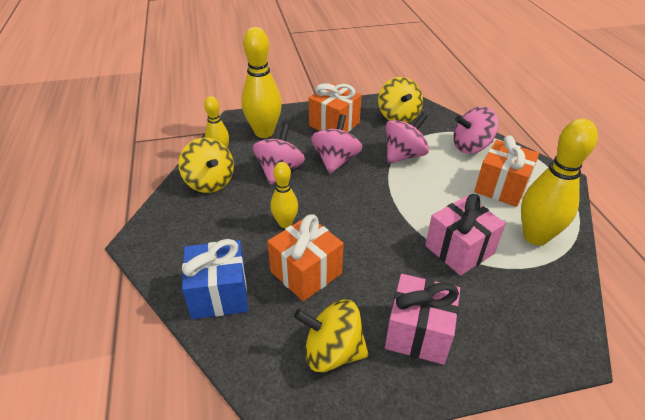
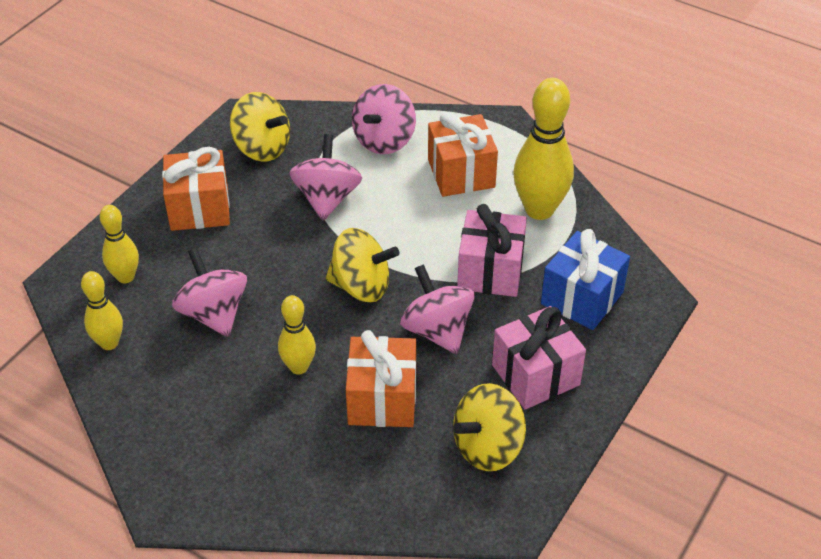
camera: 45 degrees left, 5 degrees up
yellow spinning top [179,138,234,193] -> yellow spinning top moved to [326,228,399,302]
blue gift [182,239,248,319] -> blue gift moved to [541,229,630,330]
yellow bowling pin [241,27,282,138] -> yellow bowling pin [100,205,139,283], size x0.57
pink spinning top [311,114,362,174] -> pink spinning top moved to [400,264,475,354]

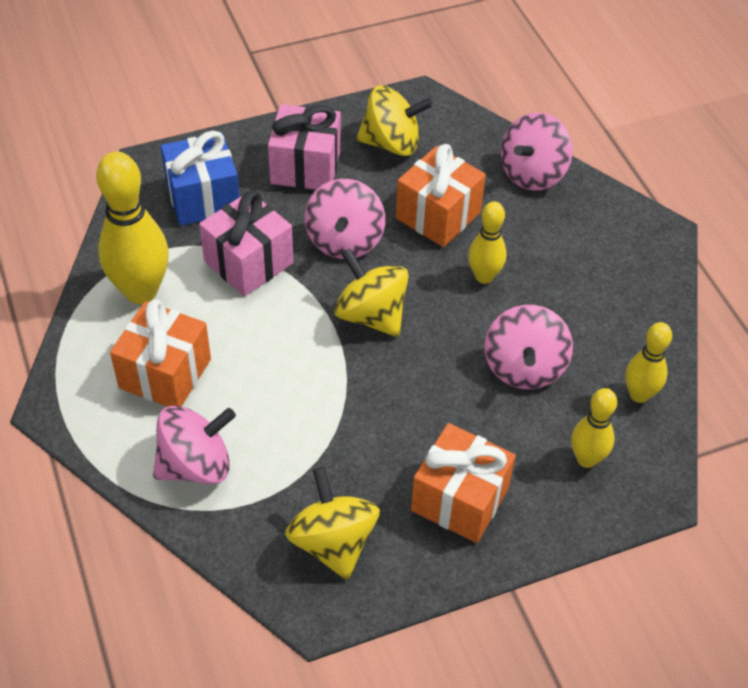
camera: 145 degrees left, 5 degrees up
pink spinning top [289,134,362,220] -> pink spinning top moved to [501,112,573,191]

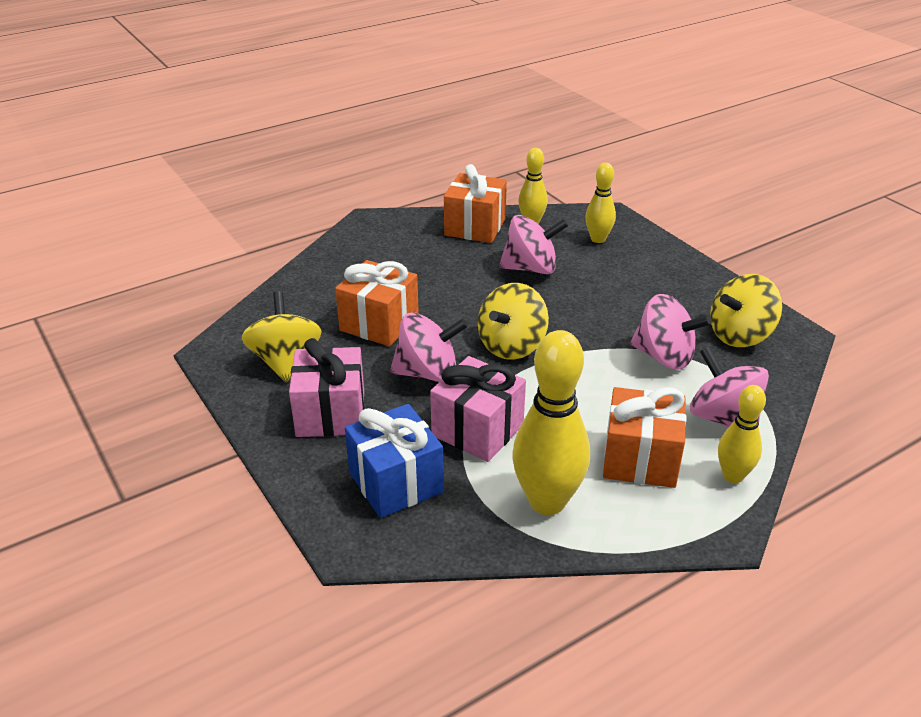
camera: 100 degrees left, 15 degrees down
orange gift [411,423,516,543] -> orange gift moved to [444,164,507,243]
yellow bowling pin [468,201,507,284] -> yellow bowling pin moved to [718,385,766,483]
pink spinning top [501,112,573,191] -> pink spinning top moved to [630,294,712,370]

